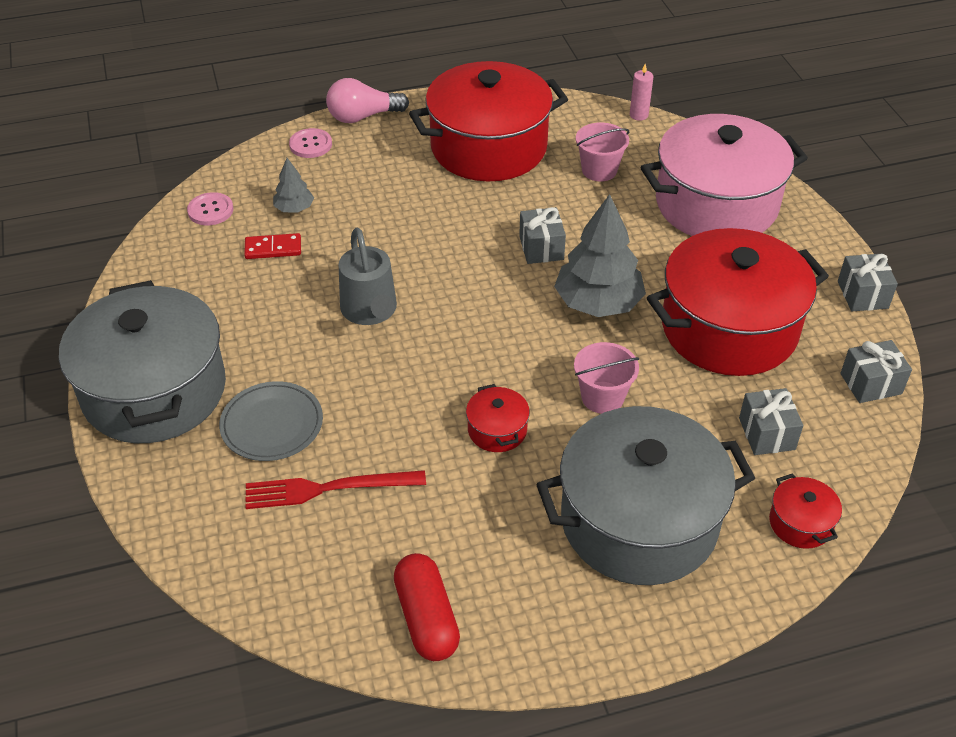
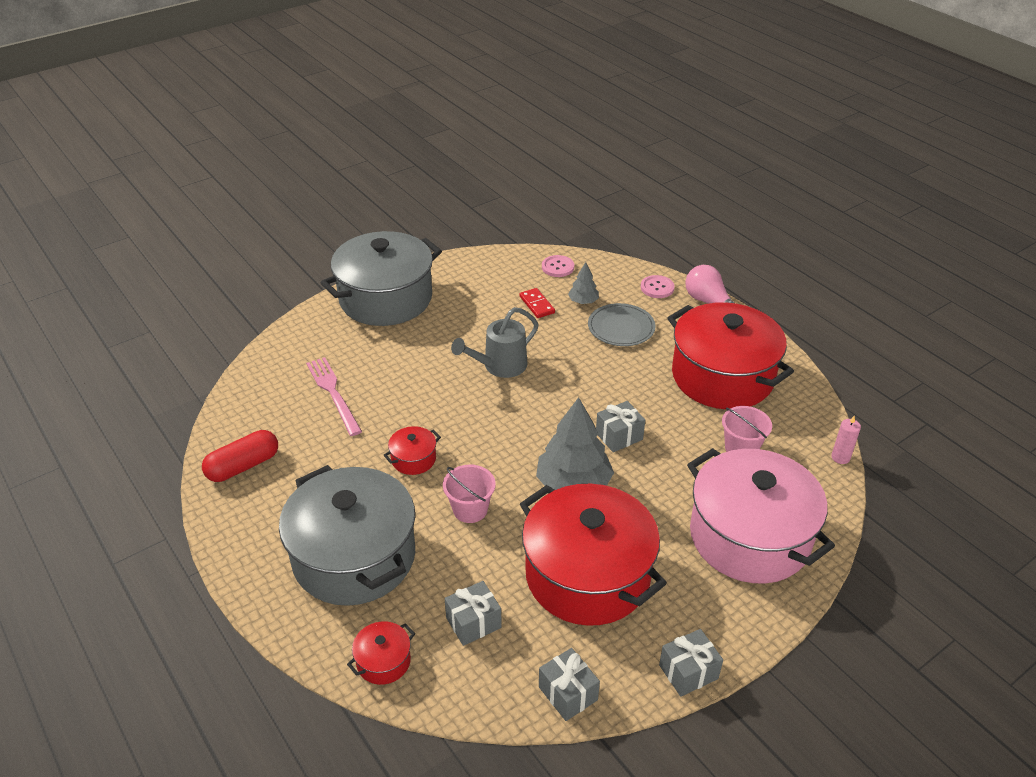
camera: 70 degrees right, 5 degrees down
grey plate [219,381,323,461] -> grey plate moved to [588,303,656,346]
red fork [245,470,426,509] -> pink fork [306,357,362,436]

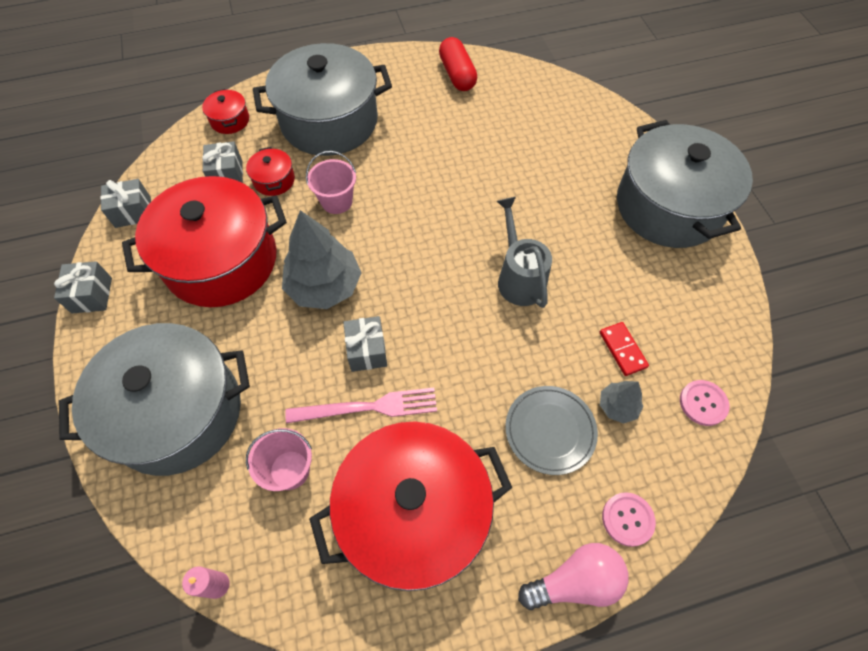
camera: 110 degrees right, 20 degrees up
pink fork [306,357,362,436] -> pink fork moved to [285,388,437,424]
red pot [384,426,441,475] -> red pot moved to [246,147,295,196]
red domino [519,288,555,318] -> red domino turned 75 degrees clockwise [600,322,649,376]
pink pot [687,448,835,584] -> grey pot [59,323,250,476]

